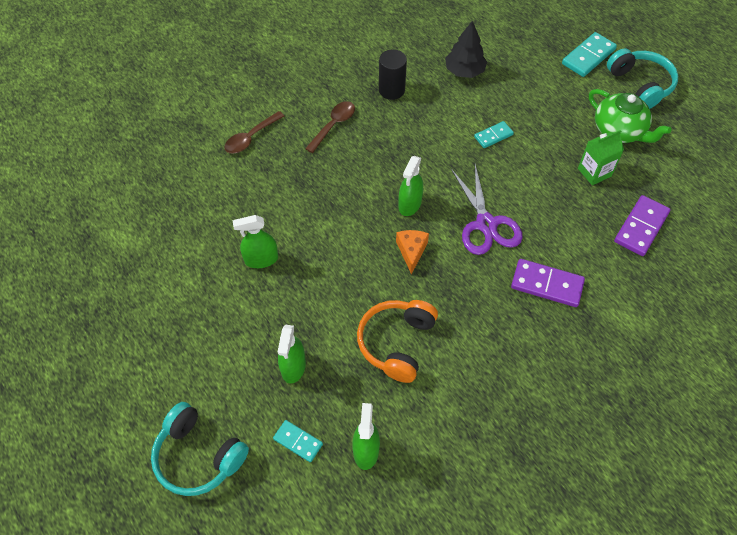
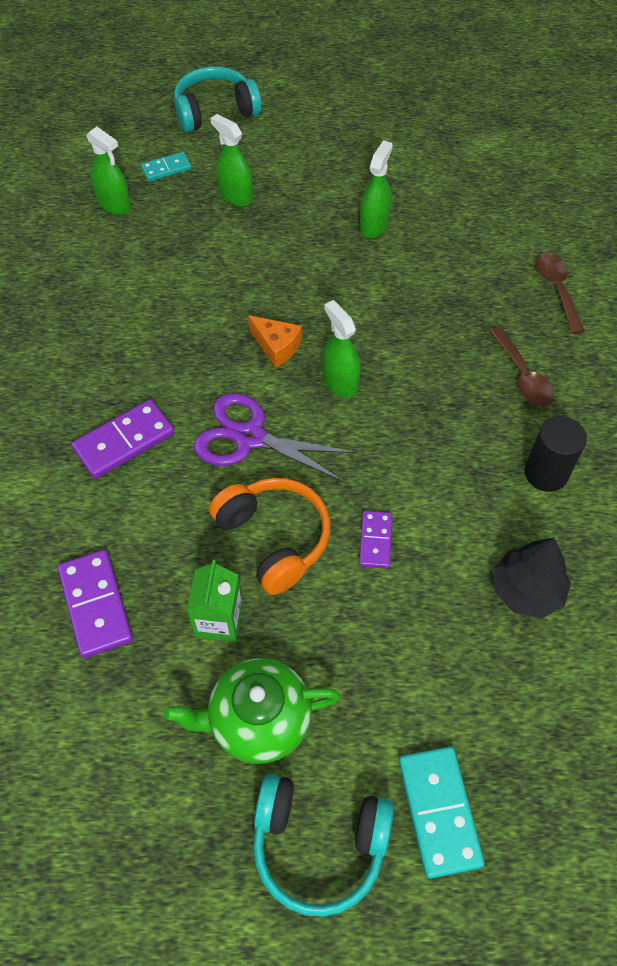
camera: 125 degrees right, 0 degrees up
orange headphones [357,300,438,383] -> orange headphones moved to [209,478,331,595]
turquoise domino [474,121,514,148] -> purple domino [359,511,393,569]

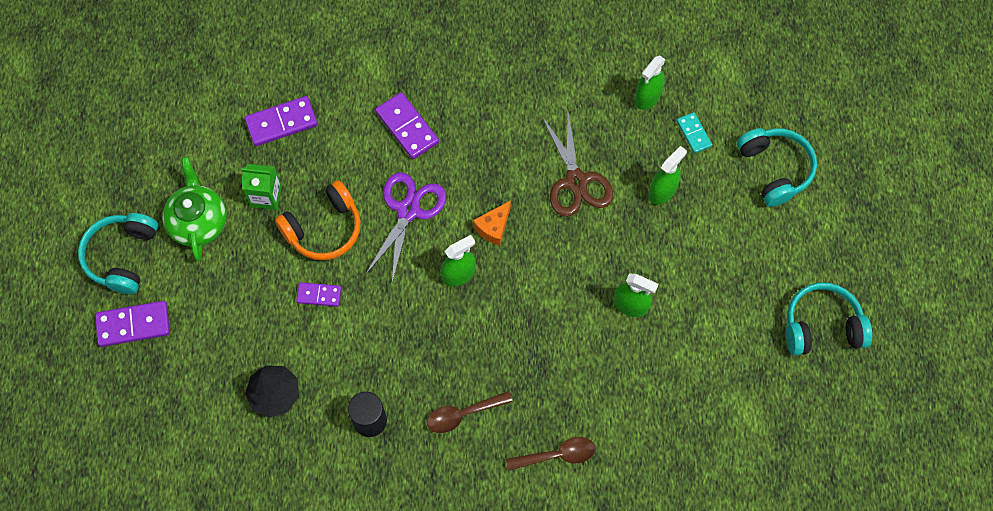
camera: 90 degrees right, 10 degrees up
turquoise domino [399,747,485,879] -> purple domino [95,301,170,347]
none -> brown scissors [542,113,613,217]
none -> turquoise headphones [786,282,873,356]

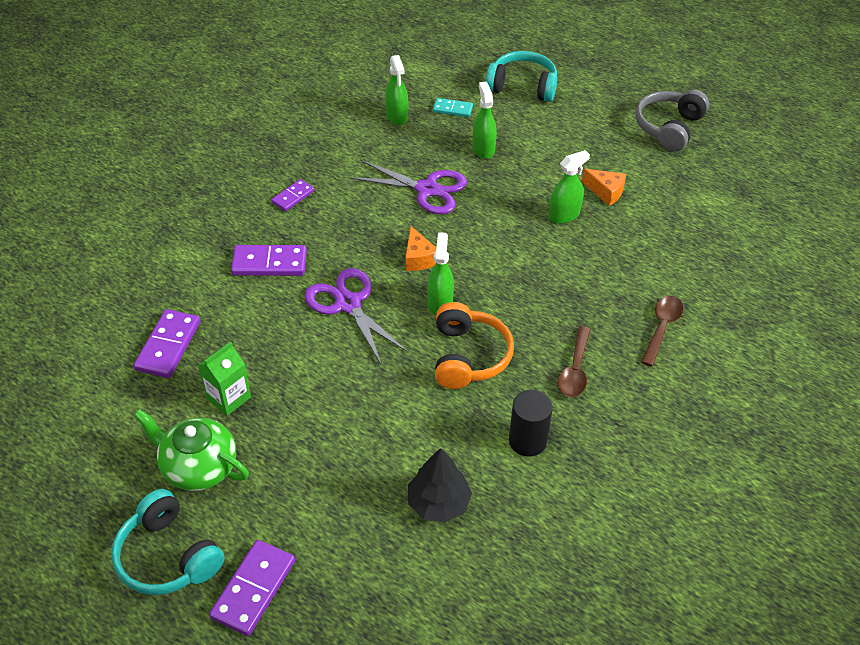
camera: 55 degrees left, 20 degrees down
orange headphones [275,180,361,260] -> orange headphones moved to [435,302,514,389]
purple domino [296,282,341,307] -> purple domino moved to [271,179,314,211]
brown scissors [542,113,613,217] -> purple scissors [350,160,467,214]
turquoise headphones [786,282,873,356] -> grey headphones [636,90,709,152]
none -> orange cheese [582,169,626,206]

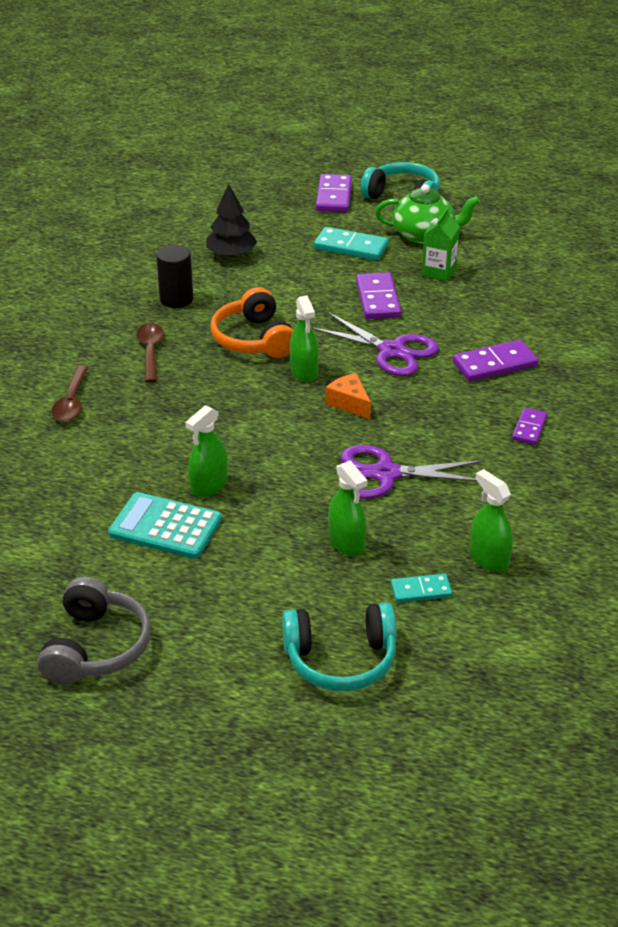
camera: 160 degrees right, 10 degrees down
purple domino [134,309,200,378] -> purple domino moved to [356,272,402,319]
orange cheese [582,169,626,206] -> turquoise calculator [108,492,222,559]
none -> turquoise domino [314,227,389,261]

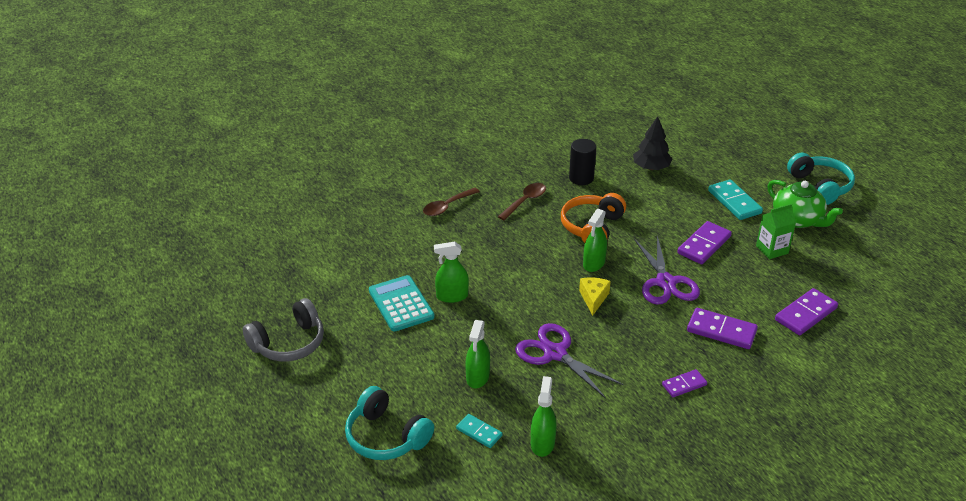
camera: 45 degrees right, 0 degrees up
purple domino [316,174,352,212] -> purple domino moved to [775,288,838,335]
orange cheese [326,373,371,419] -> yellow cheese [579,277,611,316]

